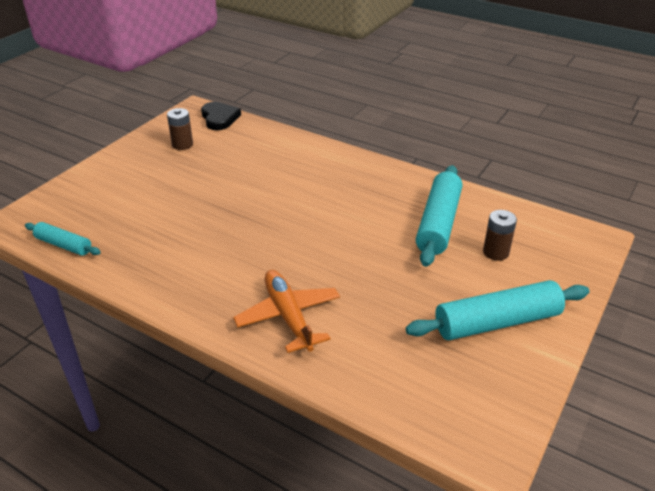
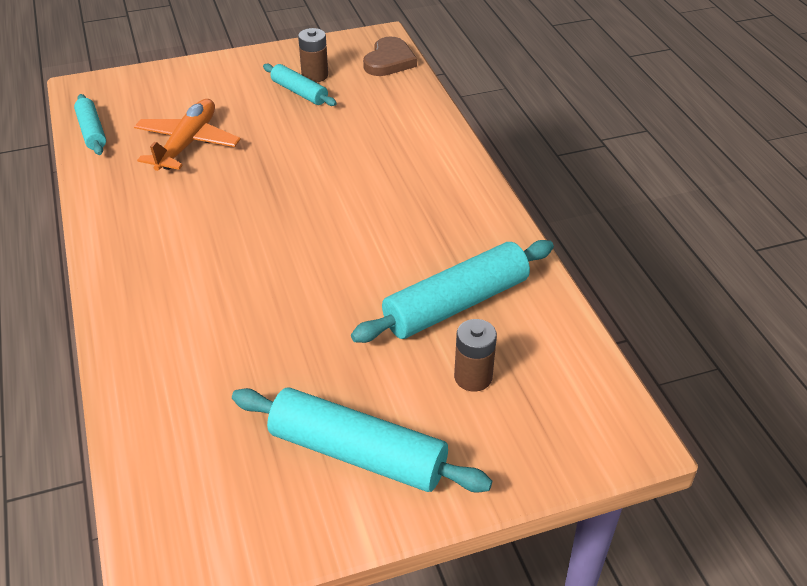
camera: 40 degrees right, 5 degrees up
black heart [201,102,241,130] -> brown heart [363,36,417,76]
orange plane [233,270,340,353] -> orange plane moved to [134,99,241,171]
none -> turquoise rolling pin [263,64,337,106]

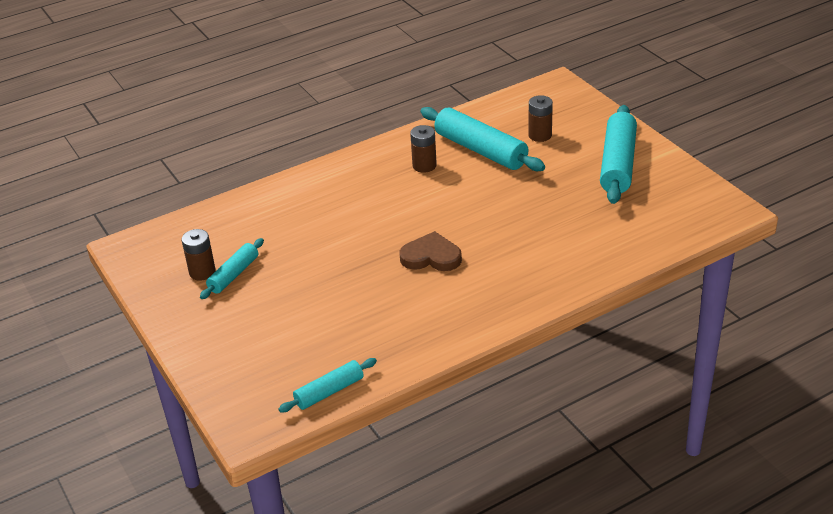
camera: 100 degrees left, 5 degrees down
orange plane [134,99,241,171] -> none
brown heart [363,36,417,76] -> brown heart moved to [399,231,462,271]
none -> brown battery [410,125,437,173]

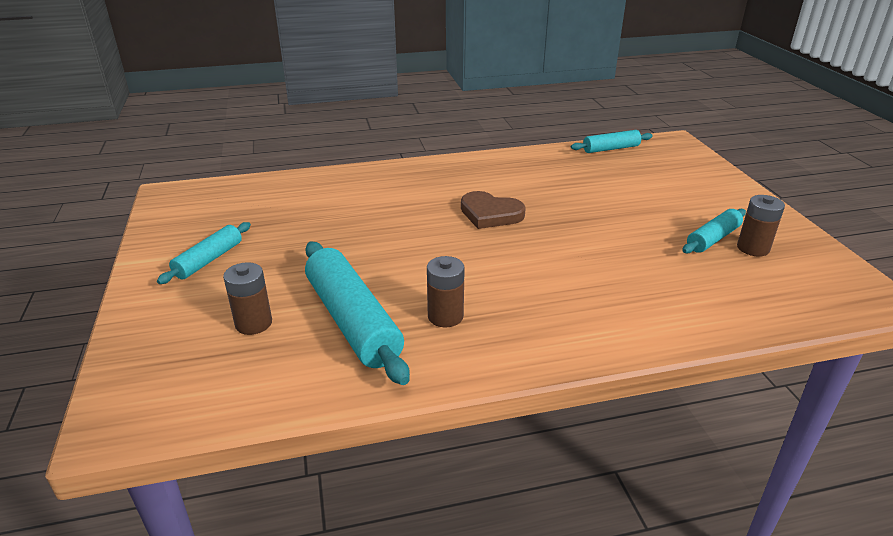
camera: 165 degrees left, 5 degrees down
turquoise rolling pin [600,105,637,204] -> turquoise rolling pin [157,222,251,284], size x0.56

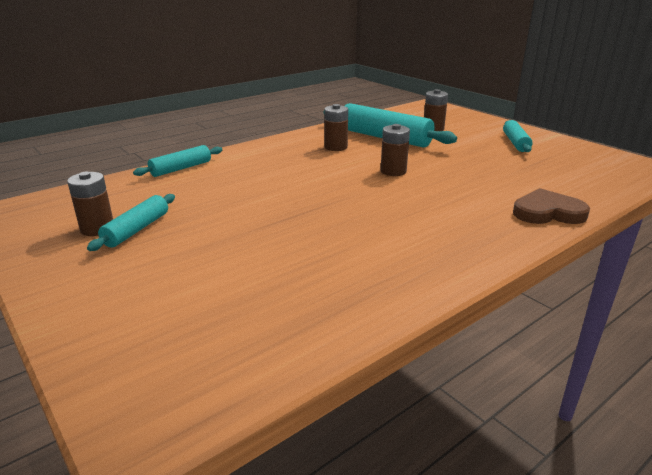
camera: 155 degrees right, 5 degrees down
brown heart [461,191,526,229] -> brown heart moved to [513,188,590,224]
turquoise rolling pin [571,130,653,153] -> turquoise rolling pin moved to [133,145,222,177]
none -> brown battery [381,124,410,176]

